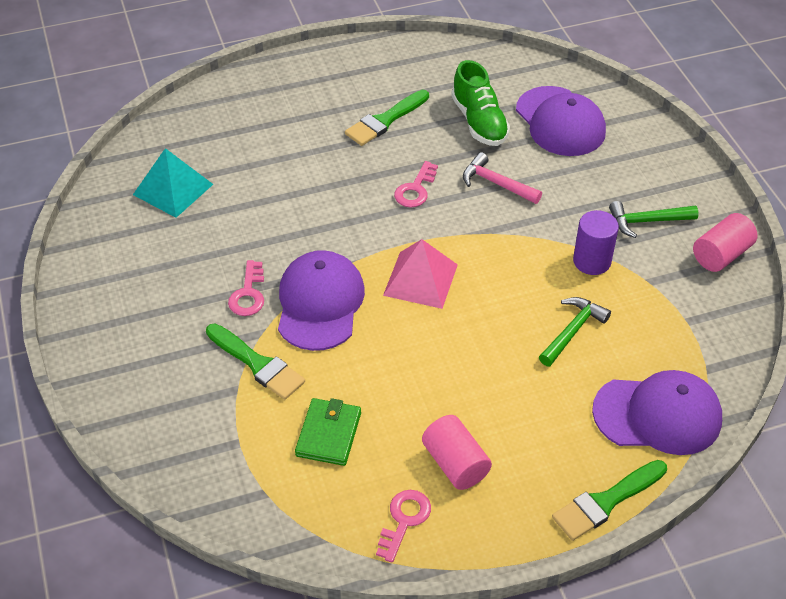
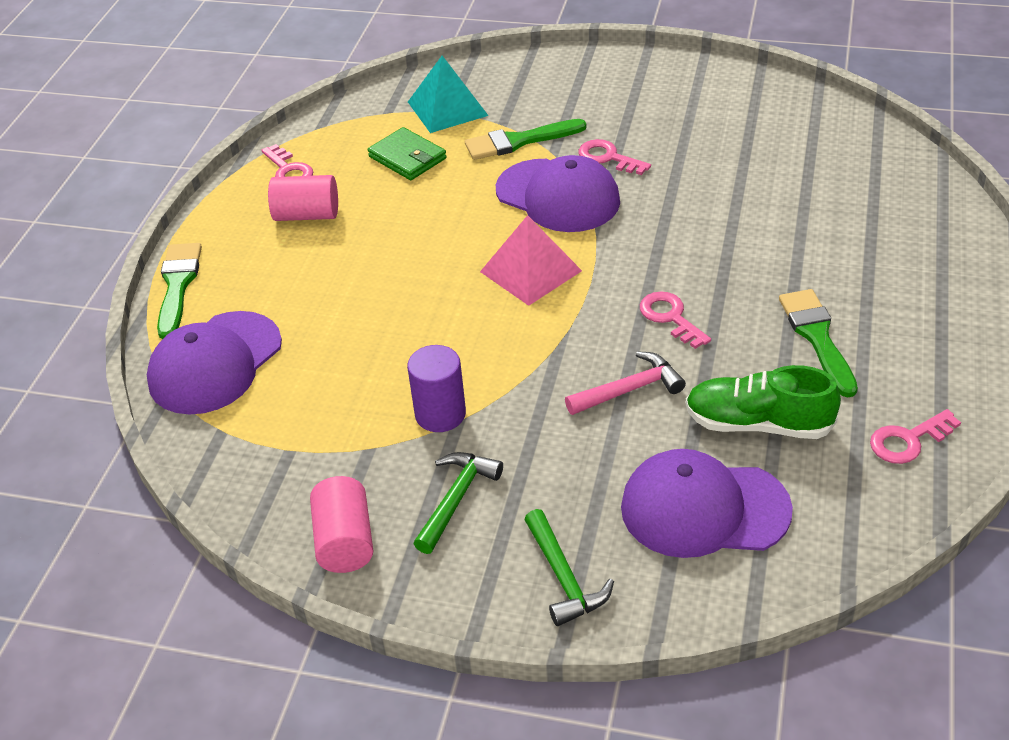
camera: 125 degrees right, 5 degrees down
turquoise pyramid [133,148,213,218] -> turquoise pyramid moved to [408,56,489,133]
green hammer [539,297,611,366] -> green hammer moved to [524,509,614,626]
none -> pink key [870,409,961,464]

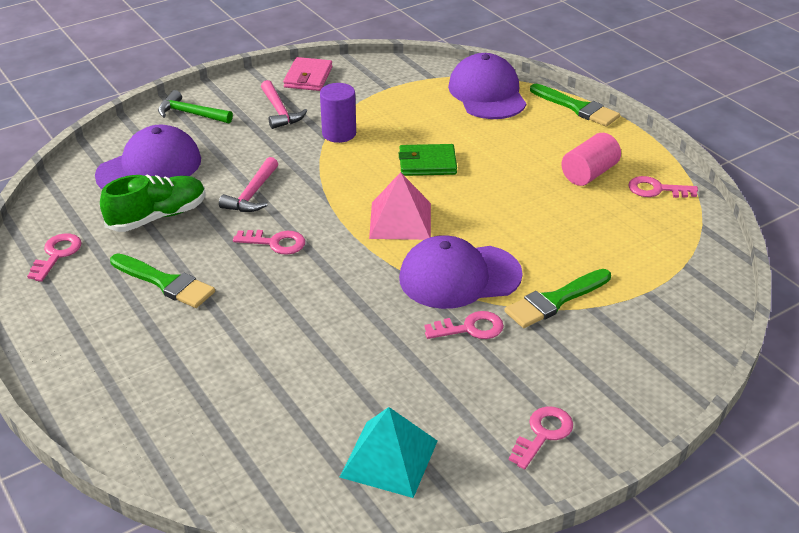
camera: 130 degrees right, 5 degrees down
pink cylinder [310,476,373,573] -> pink wallet [283,57,332,91]
green wallet [368,127,446,180] -> green wallet moved to [399,144,457,176]
turquoise pyramid [408,56,489,133] -> turquoise pyramid moved to [340,407,437,498]
green hammer [413,452,503,554] -> pink hammer [261,80,307,129]
green brush [465,119,586,160] -> green brush turned 150 degrees counterclockwise [504,269,611,328]
none -> pink key [509,406,573,469]

